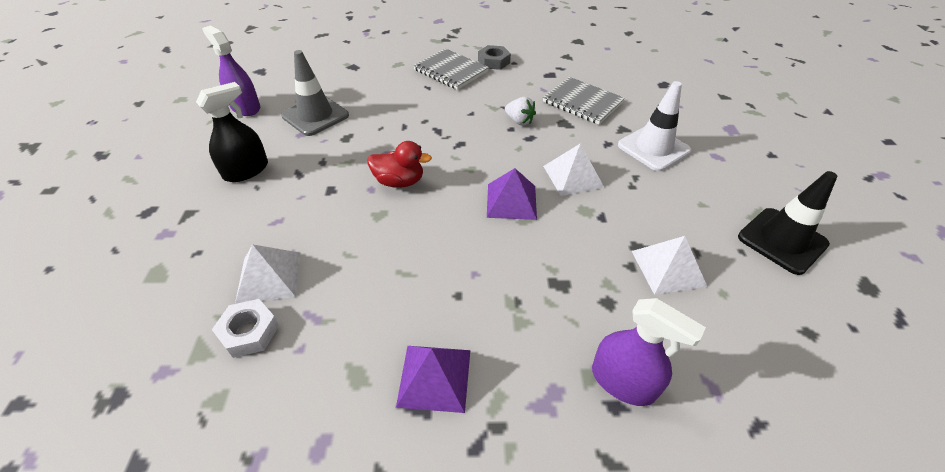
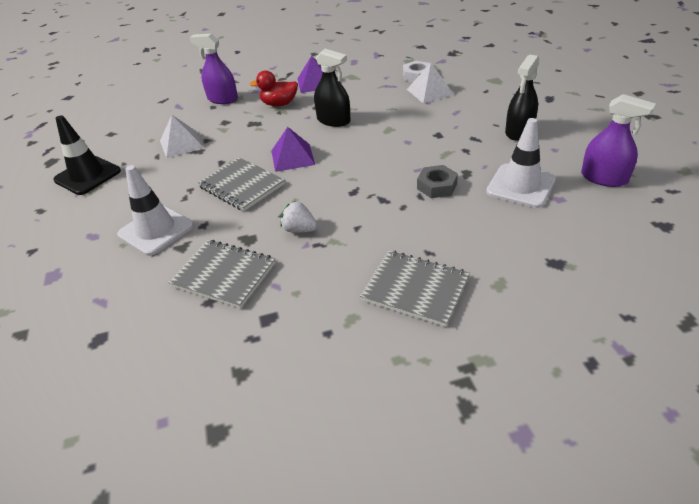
camera: 170 degrees right, 5 degrees down
grey traffic cone [281,50,349,136] -> white traffic cone [486,118,556,208]
red duck [367,141,432,188] -> red duck moved to [250,71,298,106]
grey nut [478,45,511,70] -> grey nut moved to [417,165,458,198]
white pyramid [543,144,605,196] -> grey notebook [198,157,285,211]
none -> black spray bottle [314,49,350,127]

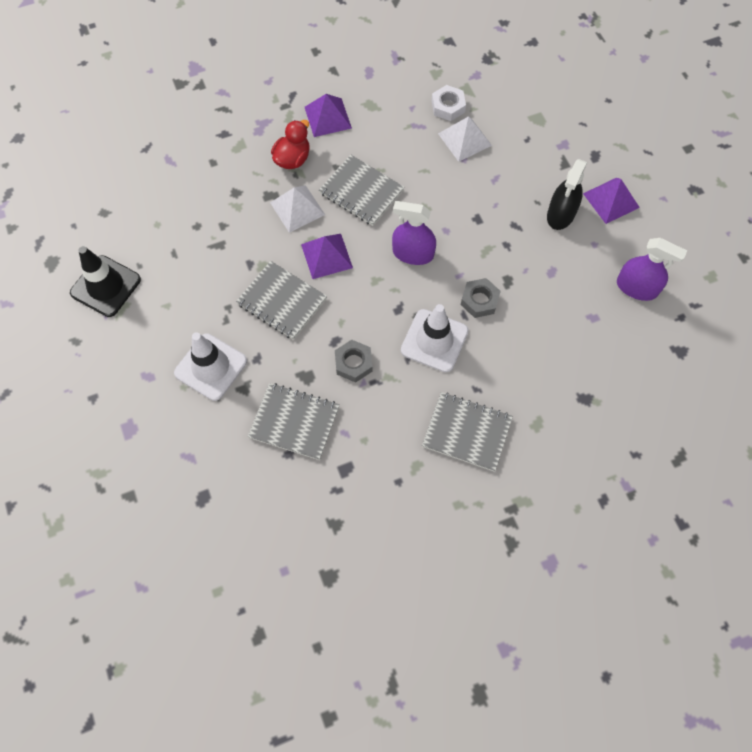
camera: 10 degrees left, 25 degrees up
white pyramid [160,115,204,158] -> white pyramid moved to [270,185,325,233]
purple spray bottle [190,34,238,104] -> purple spray bottle moved to [392,201,436,265]
red duck [250,71,298,106] -> red duck turned 135 degrees clockwise [271,120,310,169]
white strawberry [280,202,317,233] -> grey nut [335,340,373,383]
black spray bottle [314,49,350,127] -> grey notebook [319,155,405,226]
white traffic cone [486,118,556,208] -> white traffic cone moved to [401,304,469,372]
none -> purple pyramid [583,178,640,224]

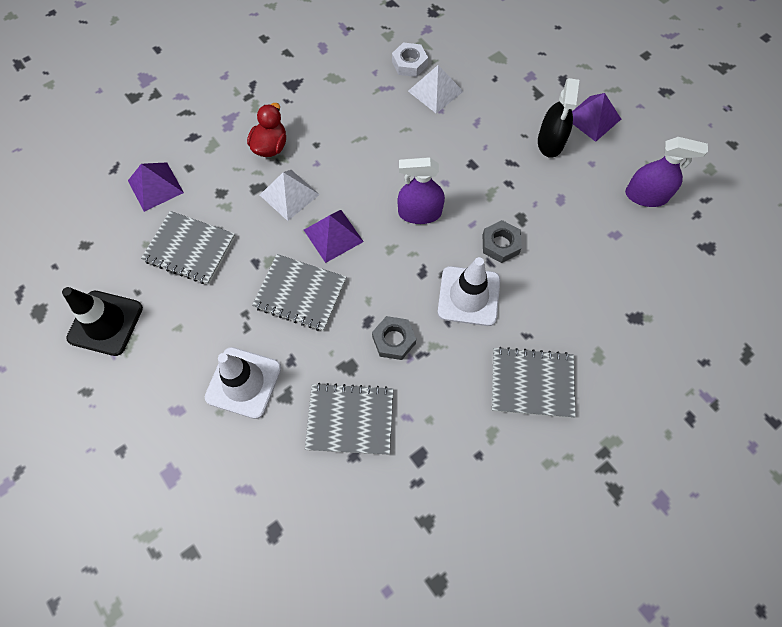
camera: 15 degrees left, 0 degrees up
purple pyramid [305,94,352,137] -> purple pyramid moved to [128,162,184,212]
grey notebook [319,155,405,226] -> grey notebook moved to [141,211,236,285]

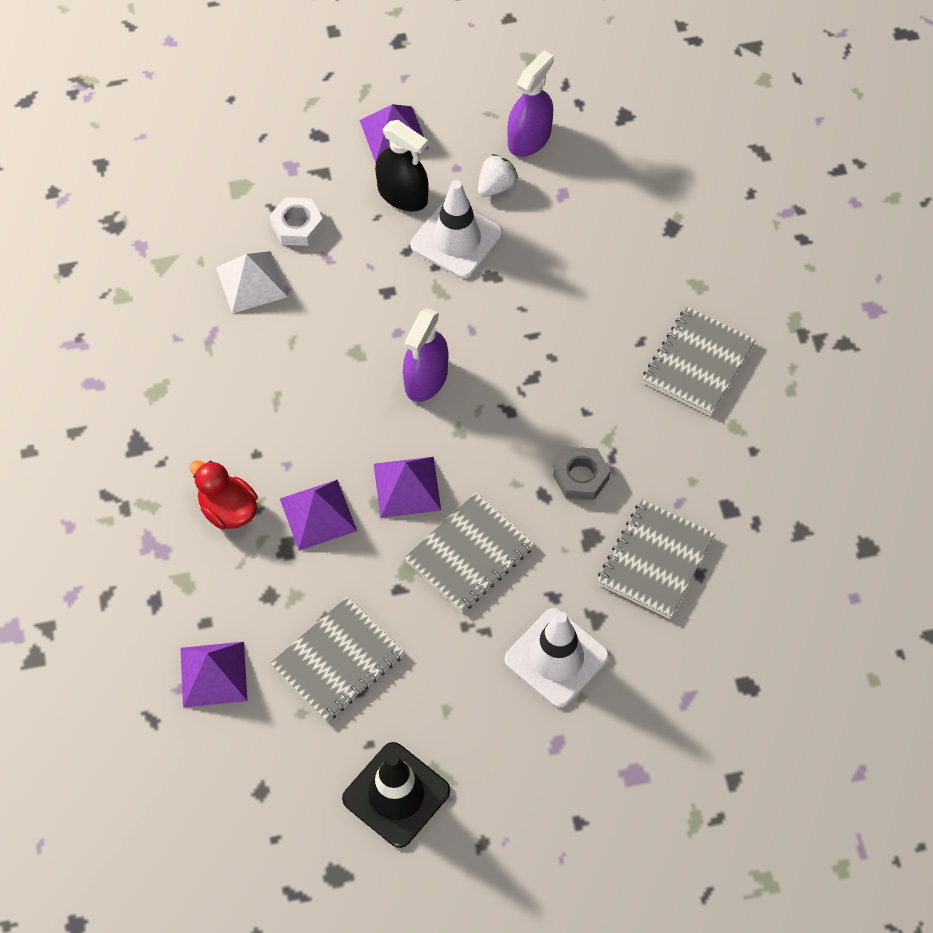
camera: 65 degrees left, 5 degrees down
white pyramid [260,170,320,221] -> purple pyramid [280,480,357,551]
white nut [392,43,428,77] -> white nut moved to [270,197,324,246]
white traffic cone [438,257,500,326] -> white traffic cone moved to [411,180,503,279]
grey nut [483,220,522,263] -> none
none -> white strawberry [478,154,518,197]

